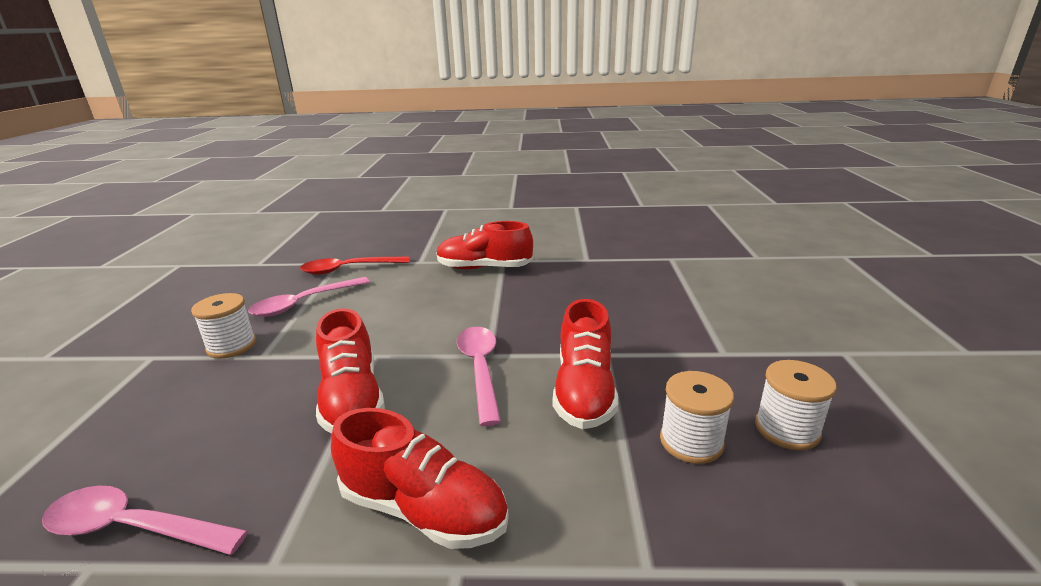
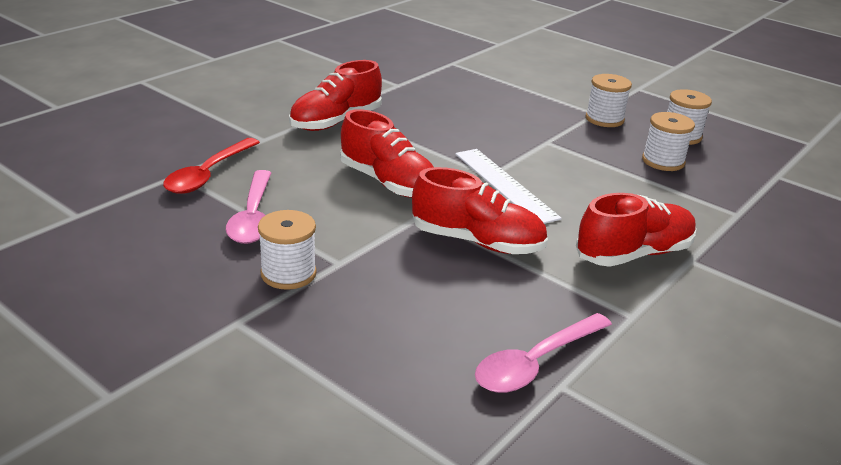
camera: 55 degrees left, 5 degrees up
pink spoon [457,327,501,426] -> white ruler [455,149,562,224]
red shoe [553,299,618,429] -> red shoe moved to [340,109,433,198]
none -> white spool [586,74,632,127]

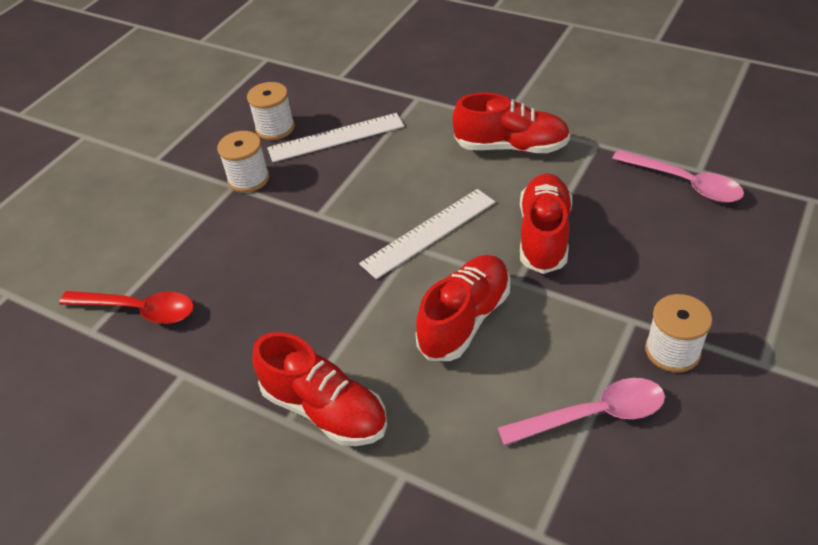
camera: 95 degrees left, 15 degrees up
red spoon [163,138,260,194] -> red spoon moved to [59,291,194,324]
red shoe [576,193,697,267] -> red shoe turned 135 degrees clockwise [453,93,570,153]
white spool [642,112,695,171] -> white ruler [267,113,404,162]

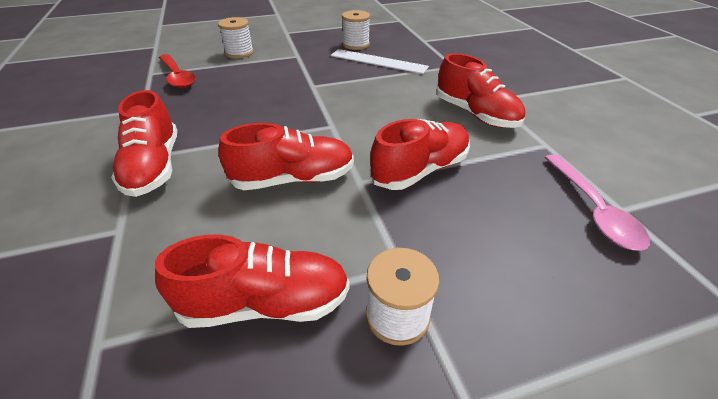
camera: 40 degrees right, 5 degrees down
white spool [217,131,269,193] -> white spool moved to [218,17,254,59]
white ruler [359,189,495,279] -> none
pink spoon [498,378,665,446] -> red shoe [155,235,350,328]

